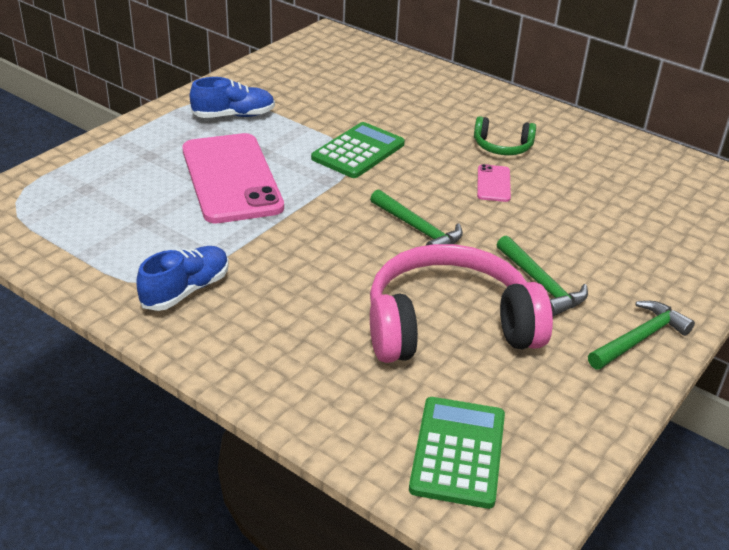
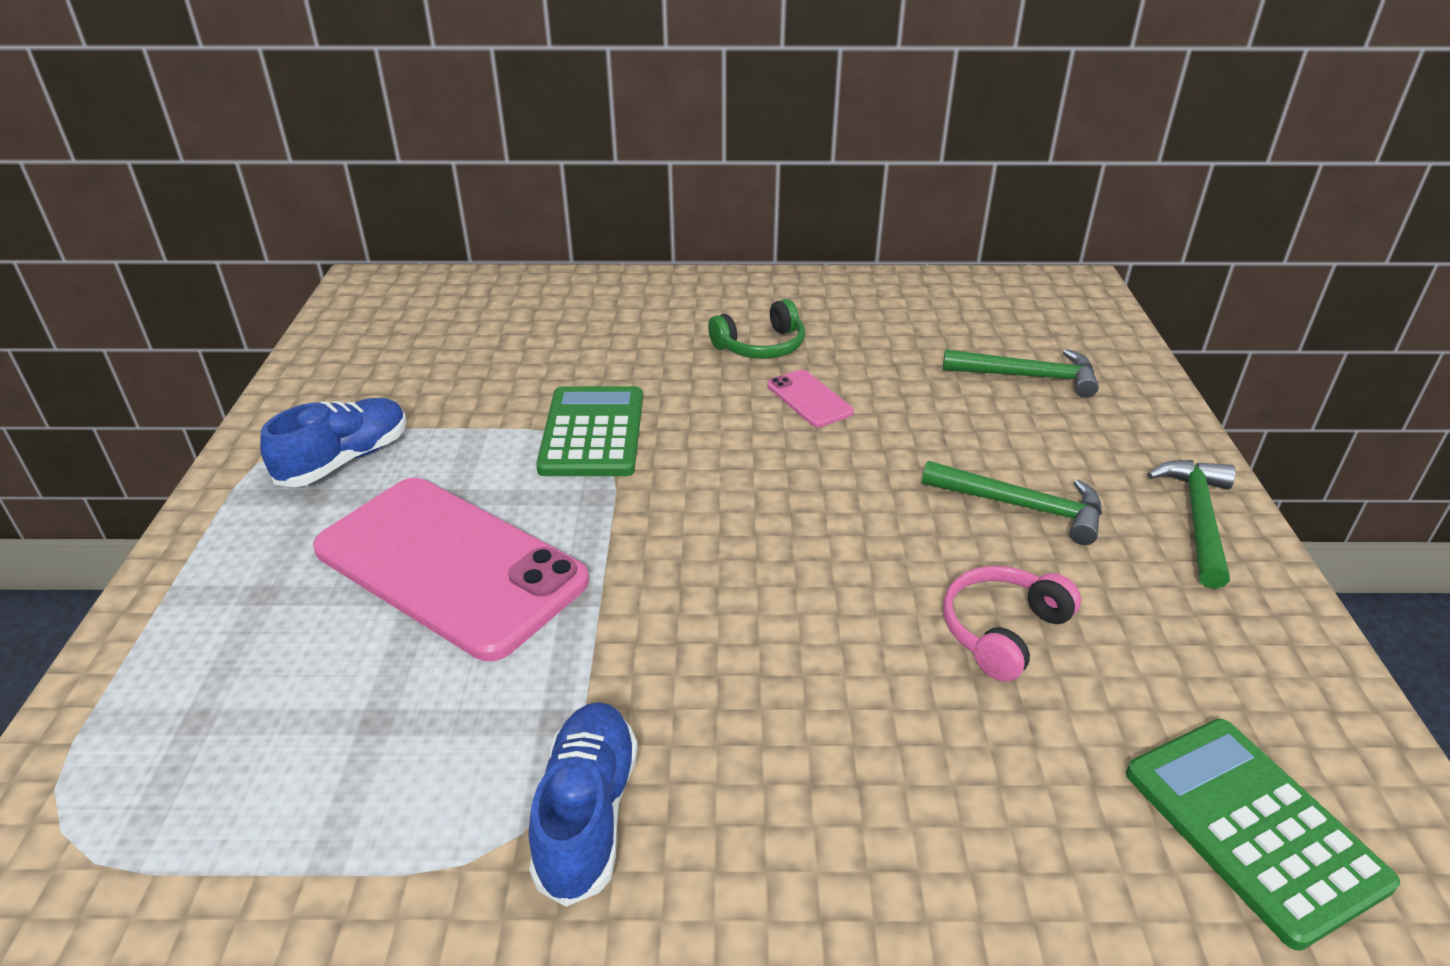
camera: 35 degrees left, 0 degrees up
green hammer [370,189,463,245] -> green hammer moved to [943,349,1099,398]
pink headphones [370,244,553,363] -> pink headphones [943,566,1081,682], size x0.47

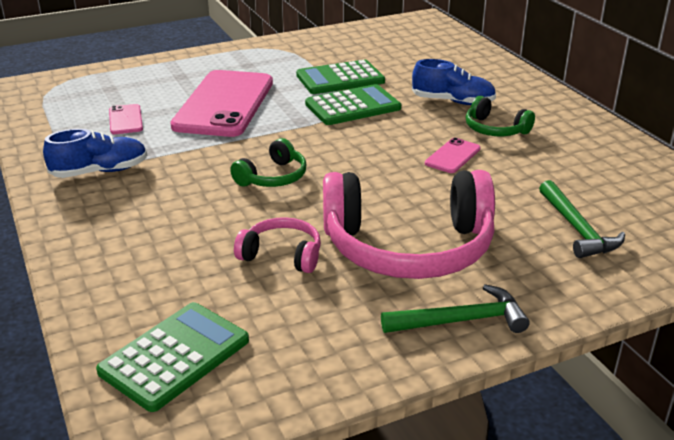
camera: 65 degrees right, 5 degrees down
blue shoe [260,398,407,487] -> blue shoe moved to [412,59,496,105]
green hammer [922,461,1102,545] -> pink headphones [323,170,495,279]
none -> pink phone [109,104,143,134]
none -> green headphones [230,138,307,187]
none -> green calculator [296,60,385,94]

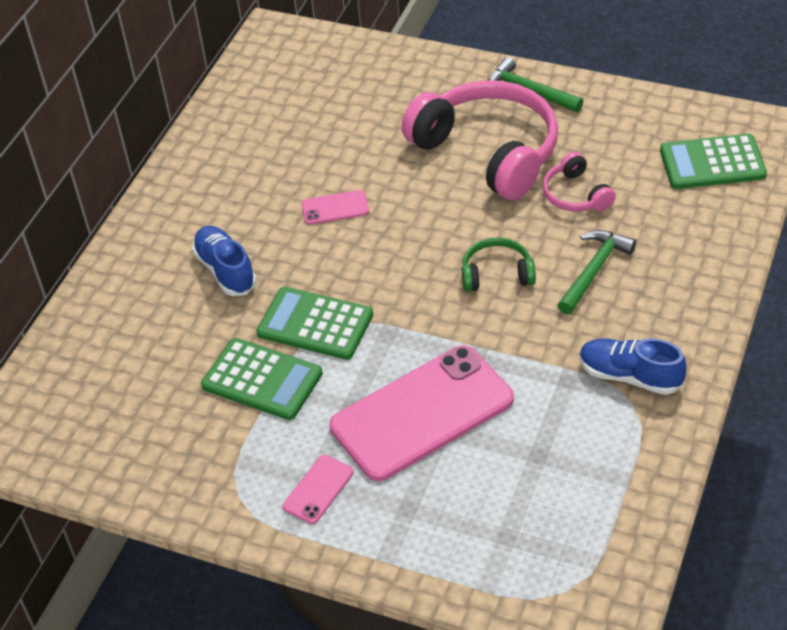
camera: 130 degrees left, 15 degrees up
pink phone [109,104,143,134] -> pink phone moved to [283,455,354,524]
green headphones [466,96,535,136] -> none
green hammer [539,180,625,258] -> green hammer moved to [557,230,636,315]

